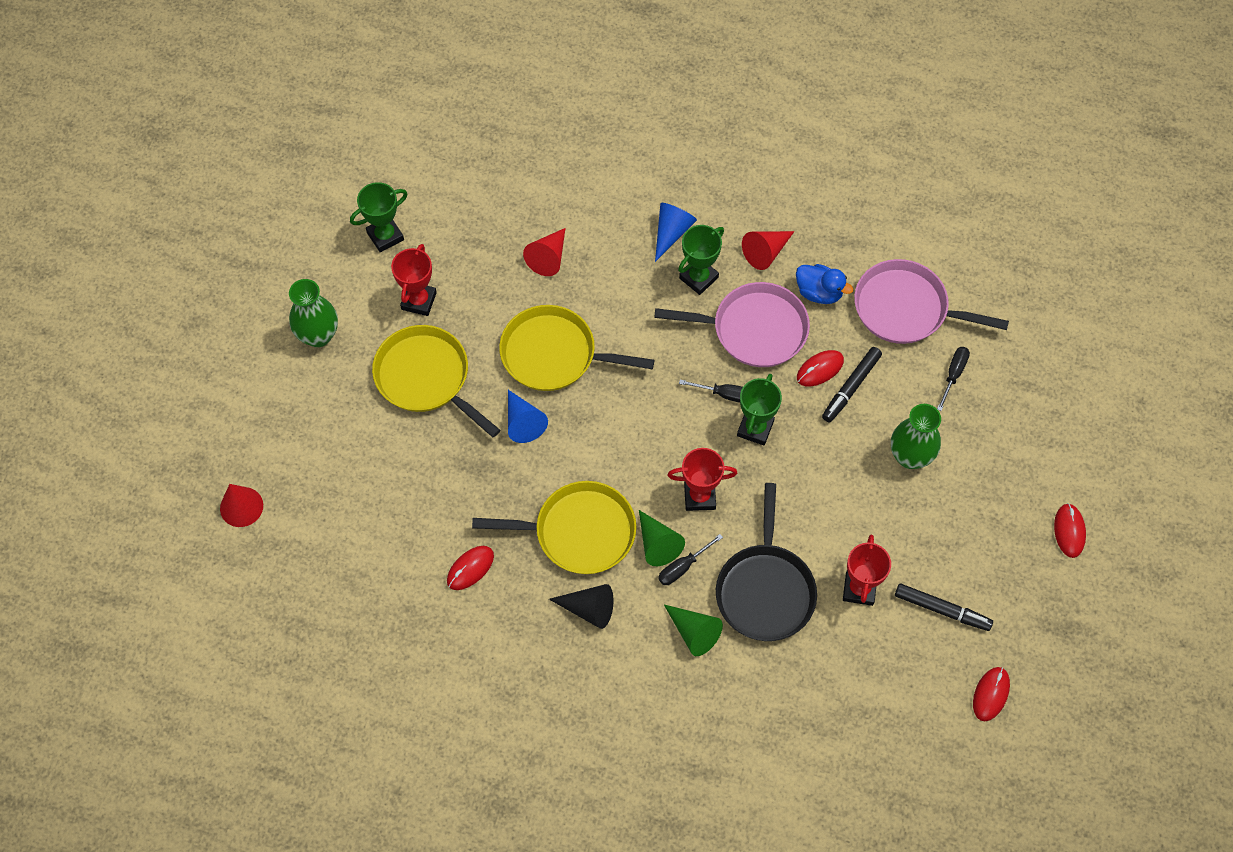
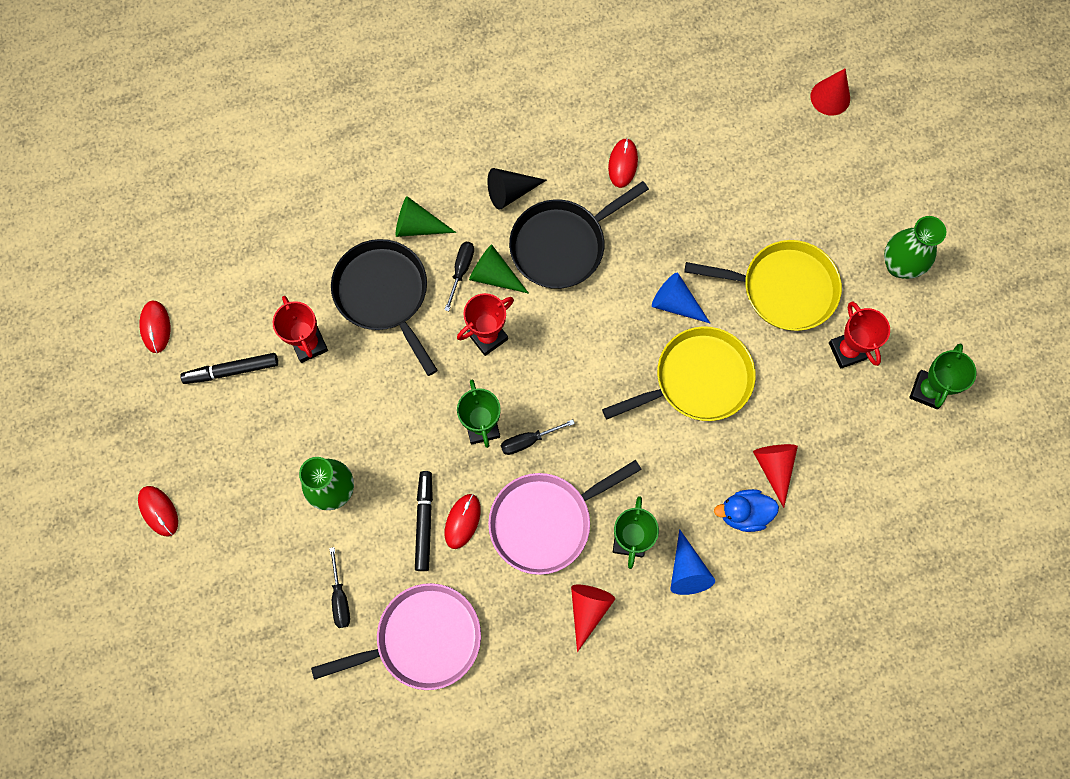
camera: 145 degrees right, 10 degrees up
yellow pan [472,481,637,574] -> black pan [509,181,649,289]
blue duck [796,264,853,304] -> blue duck moved to [714,489,779,532]

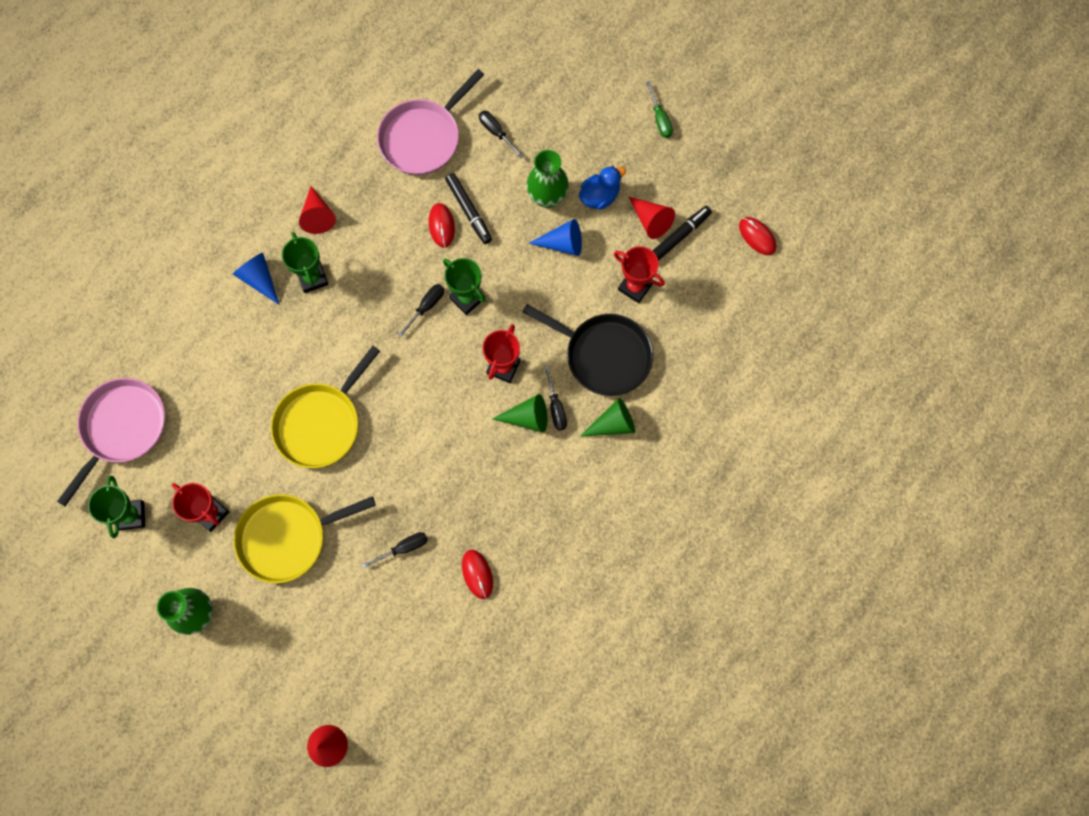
camera: 150 degrees right, 0 degrees up
red mouse [138,486,178,536] -> green screwdriver [646,81,673,138]
black cone [487,168,547,210] -> none
pink pan [488,460,642,575] -> pink pan moved to [57,378,165,506]
black pan [509,181,649,289] -> none
blue cone [652,273,710,323] -> blue cone moved to [529,219,582,256]
blue duck [714,489,779,532] -> blue duck moved to [579,166,626,210]
red cone [753,444,798,508] -> red cone moved to [629,197,675,239]
none -> black screwdriver [361,532,428,568]

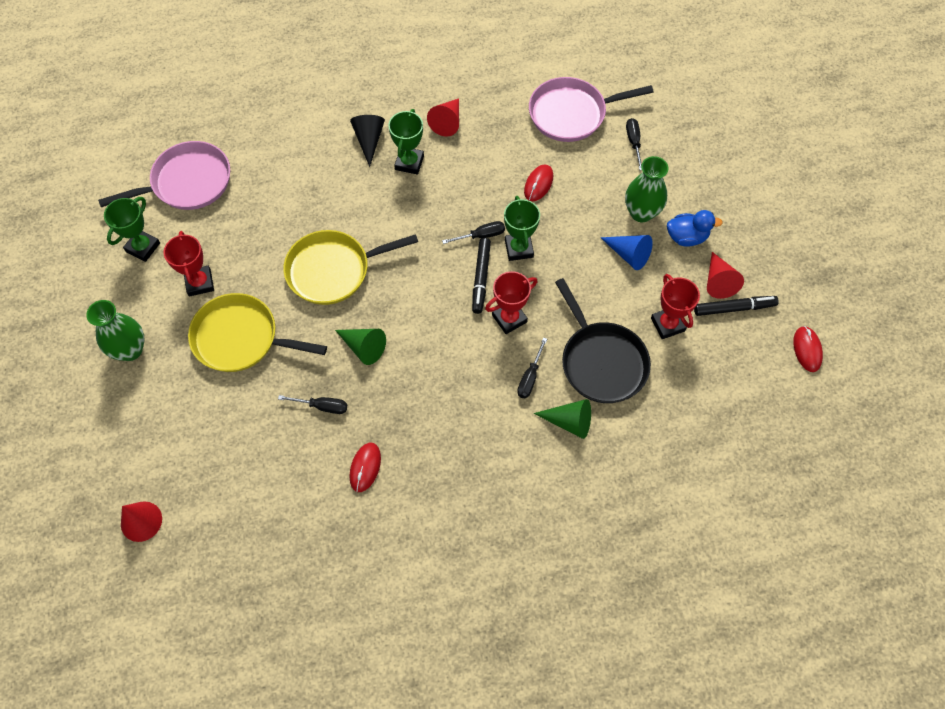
camera: 35 degrees right, 10 degrees down
blue cone [233,253,279,305] -> black cone [350,115,385,167]
black marker [445,173,492,244] -> black marker moved to [472,238,491,314]
green cone [493,394,547,432] -> green cone moved to [335,329,386,365]
green screwdriver [646,81,673,138] -> none

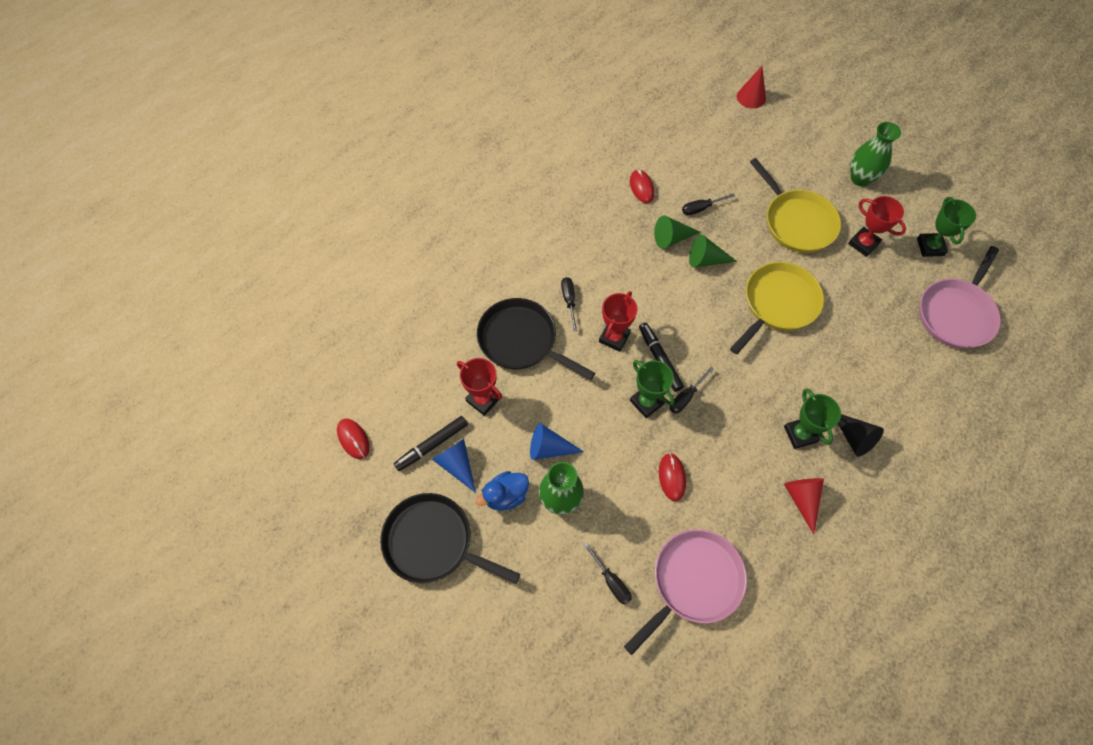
camera: 150 degrees right, 0 degrees up
yellow pan [188,293,327,372] -> yellow pan turned 75 degrees clockwise [750,158,841,253]
green cone [533,399,591,439] -> green cone moved to [654,216,700,249]
red cone [707,252,744,299] -> blue cone [432,439,476,493]
none -> black pan [380,493,520,584]

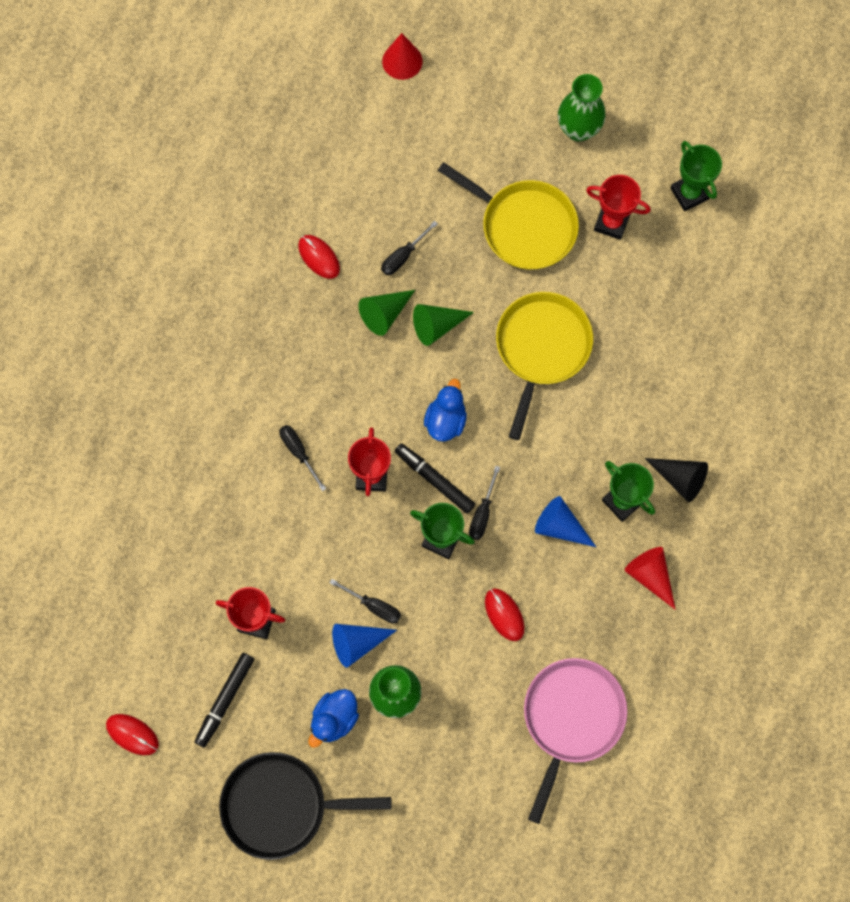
camera: 25 degrees left, 10 degrees up
blue cone [432,439,476,493] -> blue cone moved to [535,496,596,547]
black pan [477,298,595,380] -> none
black screwdriver [583,542,632,605] -> black screwdriver moved to [330,579,401,623]
pink pan [919,246,1001,349] -> none
none -> blue duck [424,379,467,442]

